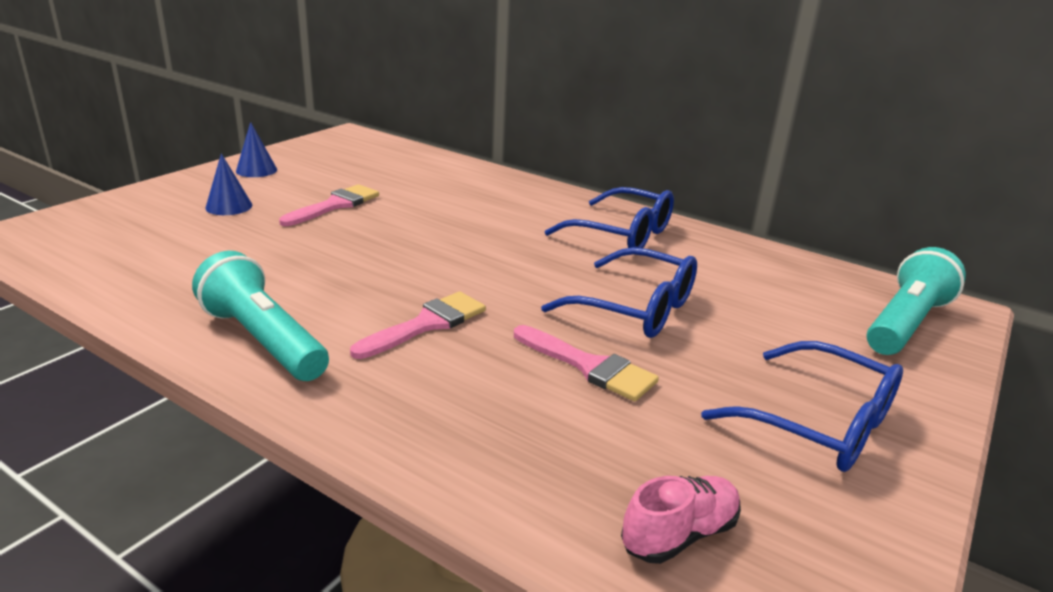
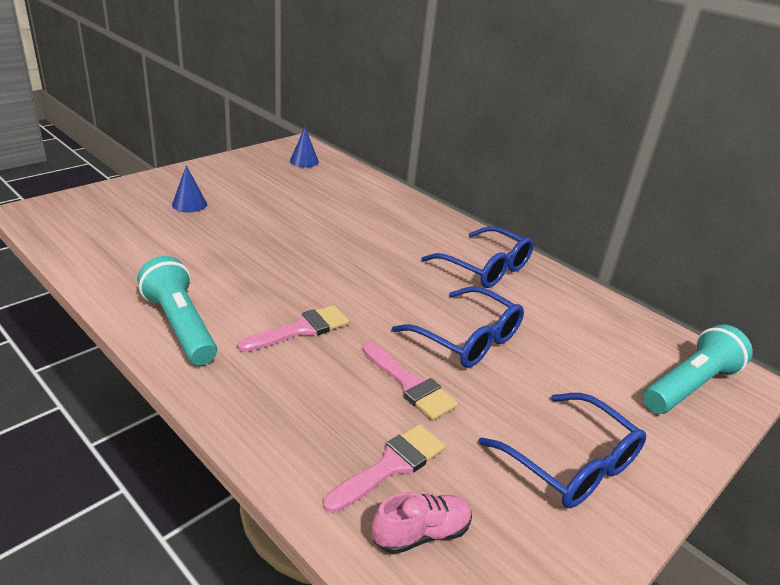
camera: 10 degrees right, 5 degrees up
blue cone [236,122,277,177] -> blue cone moved to [290,127,319,167]
pink brush [279,184,379,226] -> pink brush moved to [323,424,446,513]

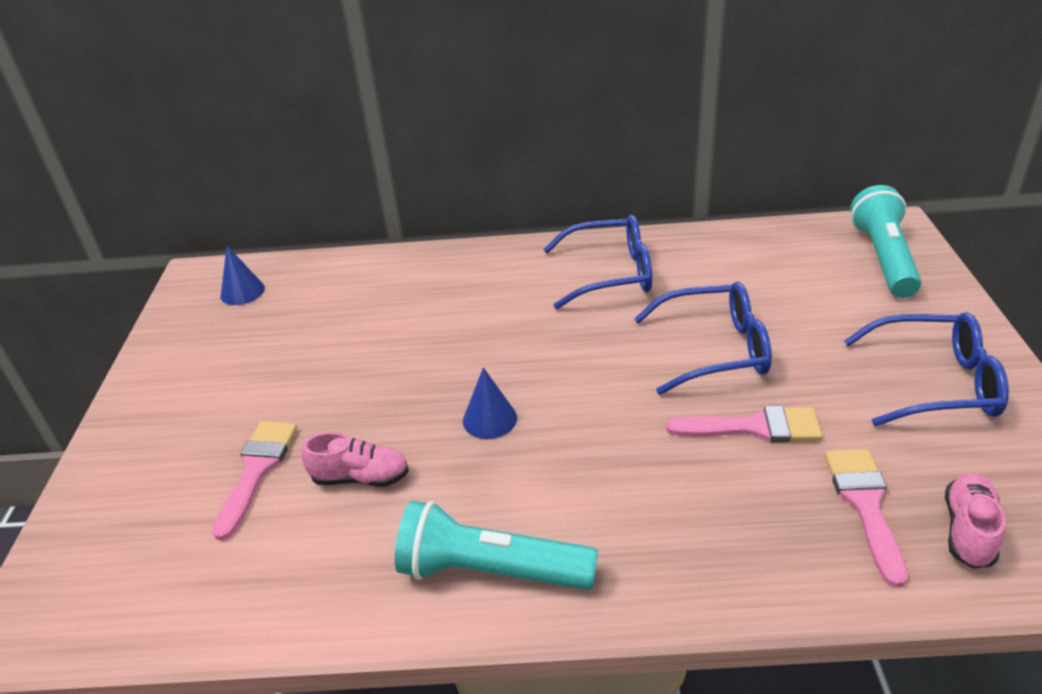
camera: 40 degrees left, 5 degrees up
blue cone [172,165,207,212] -> blue cone moved to [463,367,517,439]
pink brush [237,305,349,352] -> pink brush moved to [212,421,297,540]
none -> pink shoe [302,432,409,487]

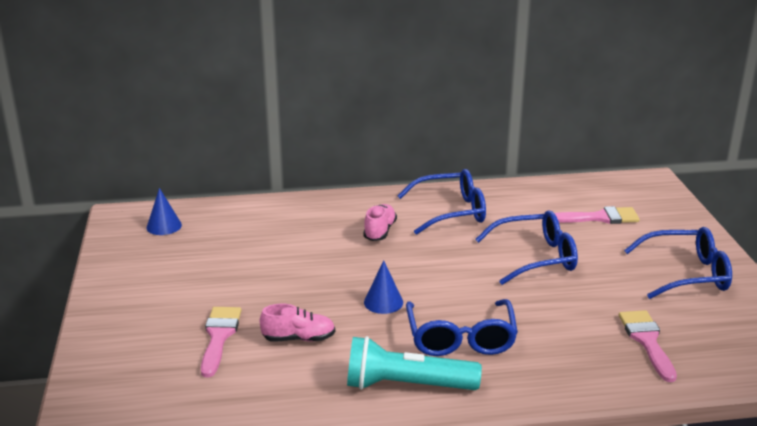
camera: 10 degrees left, 10 degrees down
pink brush [666,406,822,443] -> pink brush moved to [554,206,640,224]
turquoise flashlight [850,185,922,298] -> none
pink shoe [945,473,1006,569] -> pink shoe moved to [363,204,397,241]
none -> blue glasses [406,299,518,356]

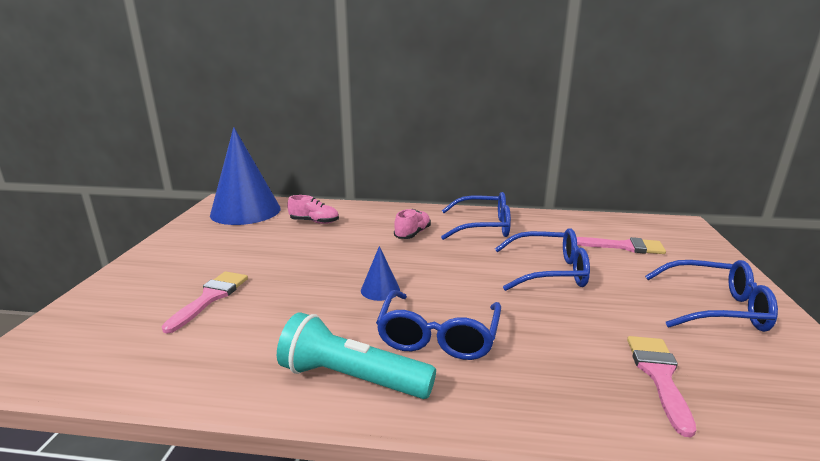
camera: 15 degrees right, 5 degrees down
blue cone [146,188,182,235] -> blue cone [210,127,281,225], size x2.40
pink shoe [260,304,335,342] -> pink shoe moved to [287,195,339,224]

